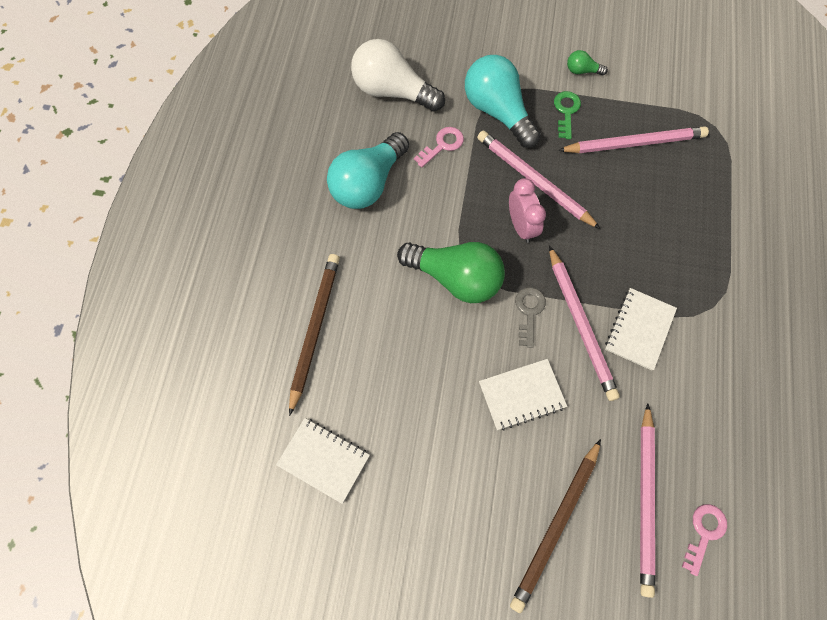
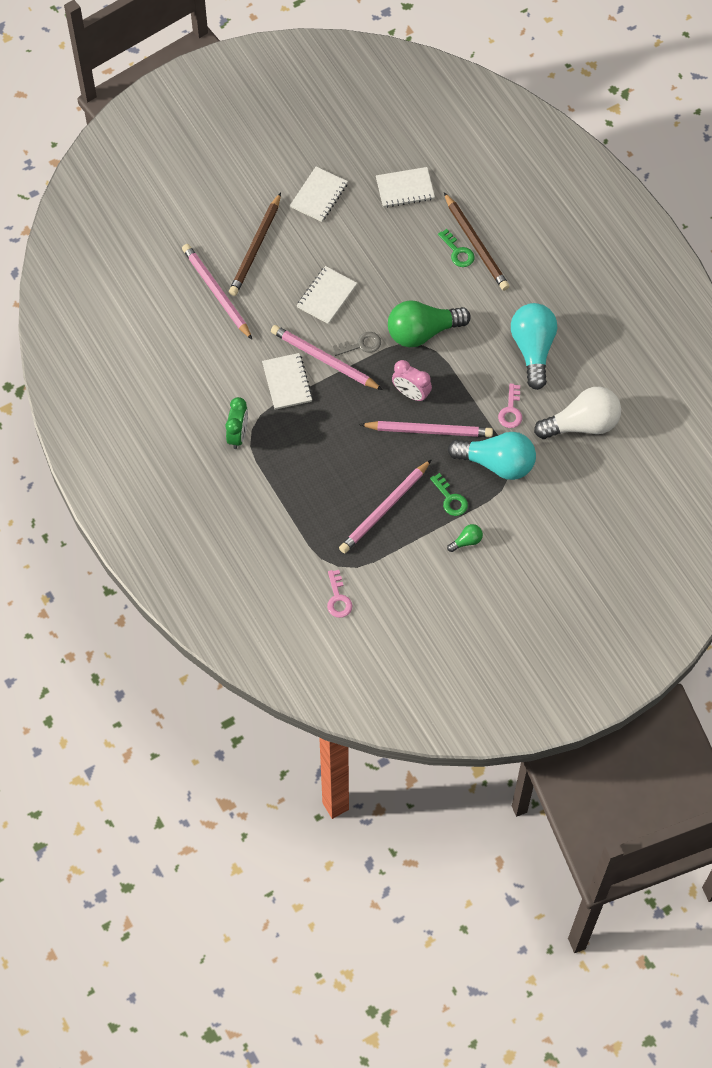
camera: 140 degrees right, 5 degrees down
brown pencil [510,439,601,613] -> brown pencil turned 150 degrees counterclockwise [229,192,281,296]
grey key [515,287,546,348] -> grey key turned 75 degrees counterclockwise [333,332,381,356]
pink key [682,504,727,576] -> pink key moved to [327,570,352,618]
none -> green clock [225,397,248,449]
none -> white notebook [290,167,348,222]
none -> green key [438,229,474,267]

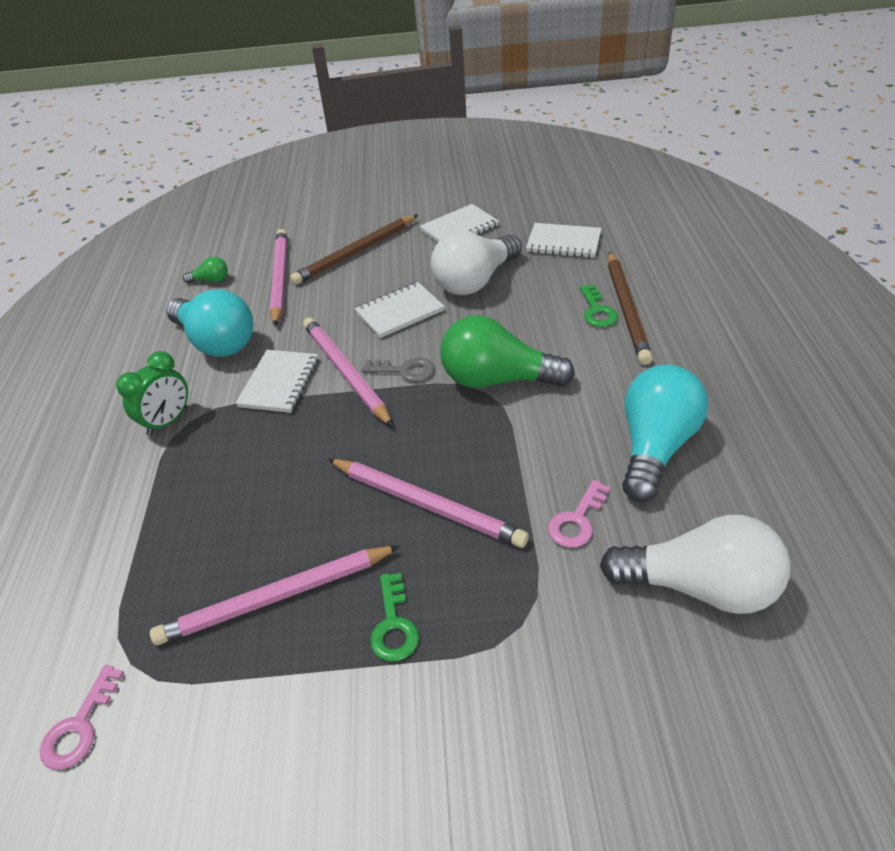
camera: 30 degrees right, 20 degrees down
pink clock [392,360,432,402] -> none
green light bulb [447,524,483,552] -> green light bulb moved to [183,257,228,283]
turquoise light bulb [448,432,536,480] -> turquoise light bulb moved to [166,289,253,357]
none -> white light bulb [431,231,522,295]

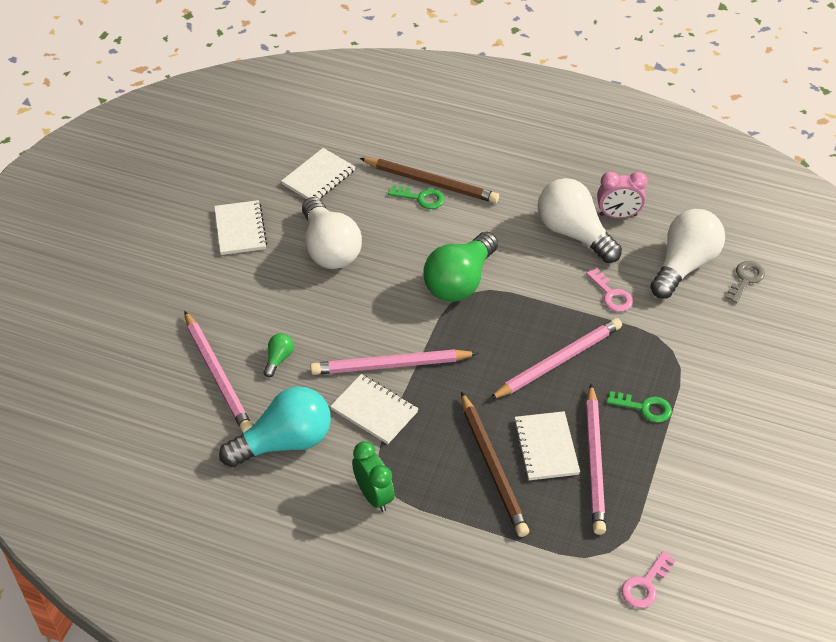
camera: 70 degrees left, 5 degrees up
pink key [40,665,124,770] -> pink key turned 90 degrees clockwise [621,551,676,608]
green light bulb [183,257,228,283] -> green light bulb moved to [264,333,294,377]
pink pencil [270,229,287,326] -> pink pencil turned 135 degrees counterclockwise [184,311,253,433]
brown pencil [290,215,418,285] -> brown pencil moved to [461,392,529,537]
white notebook [355,282,445,338] -> white notebook moved to [514,411,580,480]
grey key [362,357,435,382] -> grey key moved to [725,261,765,303]
turquoise light bulb [622,365,708,502] -> white light bulb [538,178,622,263]
none -> pink clock [597,172,648,218]

